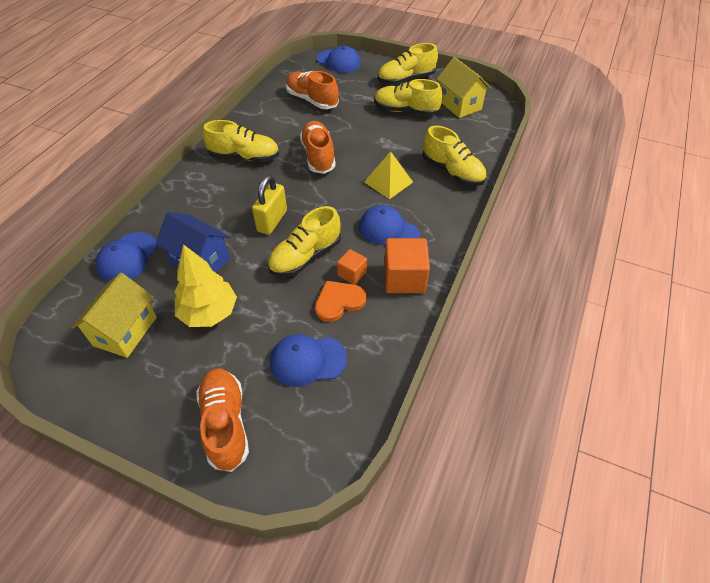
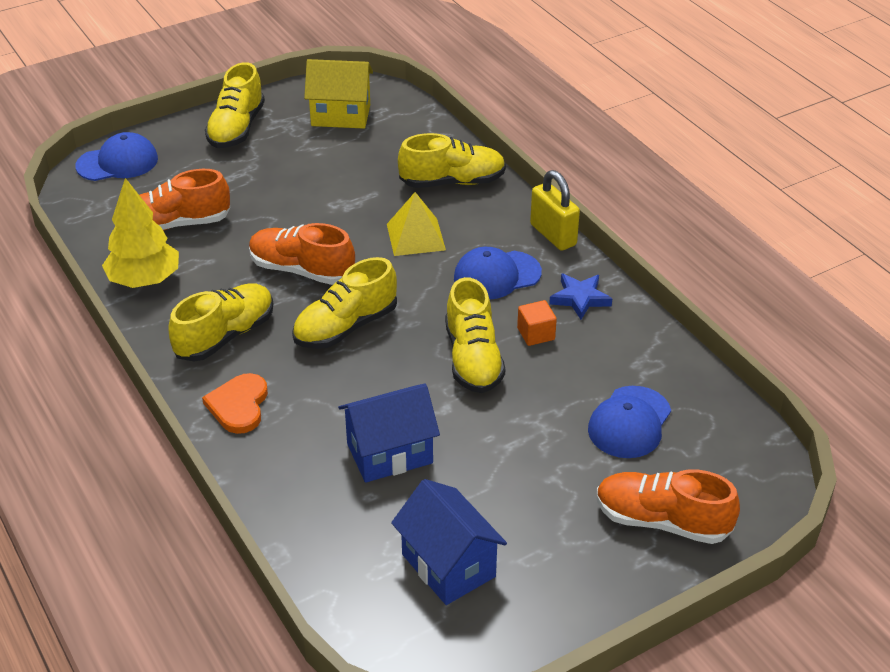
camera: 55 degrees left, 10 degrees down
yellow house [71,273,157,358] -> blue house [391,479,507,605]
blue cap [96,232,157,282] -> none
yellow tree [175,244,237,327] -> yellow tree moved to [102,178,179,288]
yellow padlock [252,175,287,235] -> yellow padlock moved to [530,170,580,251]
orange heart [315,280,366,322] -> orange heart moved to [202,373,268,434]
yellow shoe [374,79,443,116] -> yellow shoe moved to [292,257,397,349]
orange cube [384,238,430,293] -> blue star [549,273,612,320]

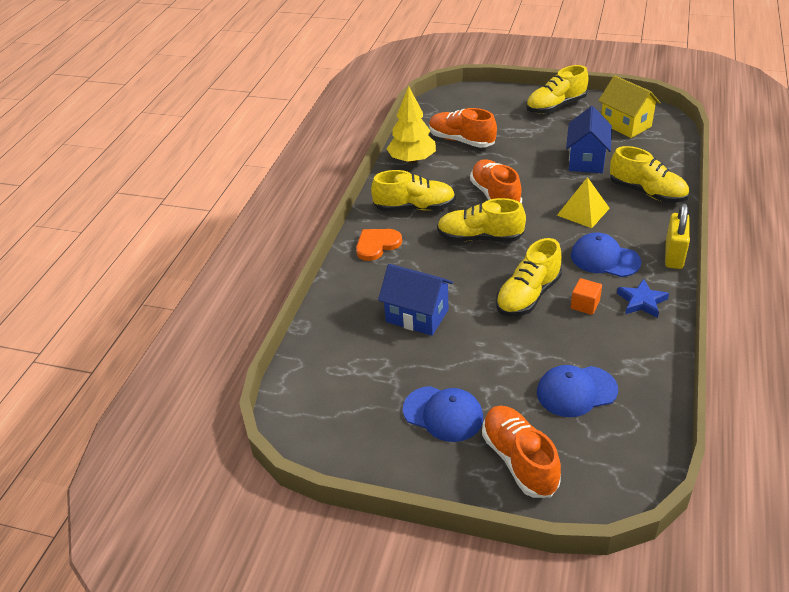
camera: 50 degrees right, 0 degrees up
blue cap [75,132,158,181] -> blue cap moved to [403,386,483,442]
blue house [391,479,507,605] -> blue house moved to [566,106,612,173]

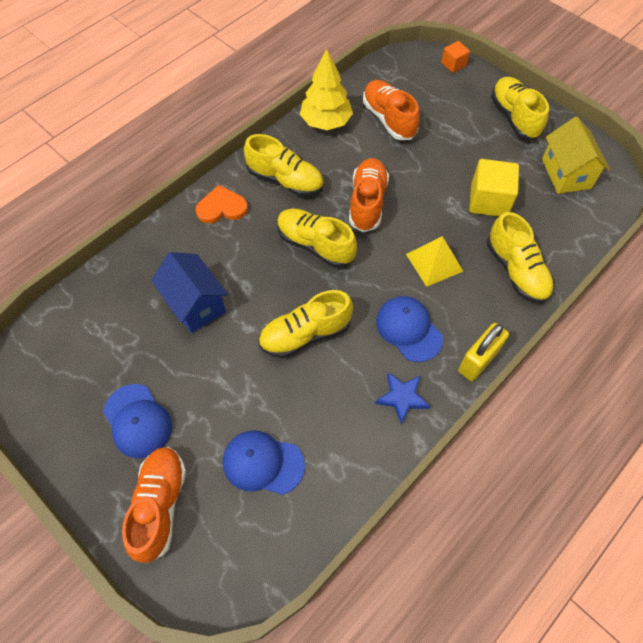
camera: 25 degrees right, 20 degrees up
yellow shoe [526,65,588,114] -> yellow shoe turned 75 degrees clockwise [491,77,549,140]
blue house [566,106,612,173] -> yellow cube [469,159,519,217]
orange cube [571,278,602,315] -> orange cube moved to [441,41,470,73]

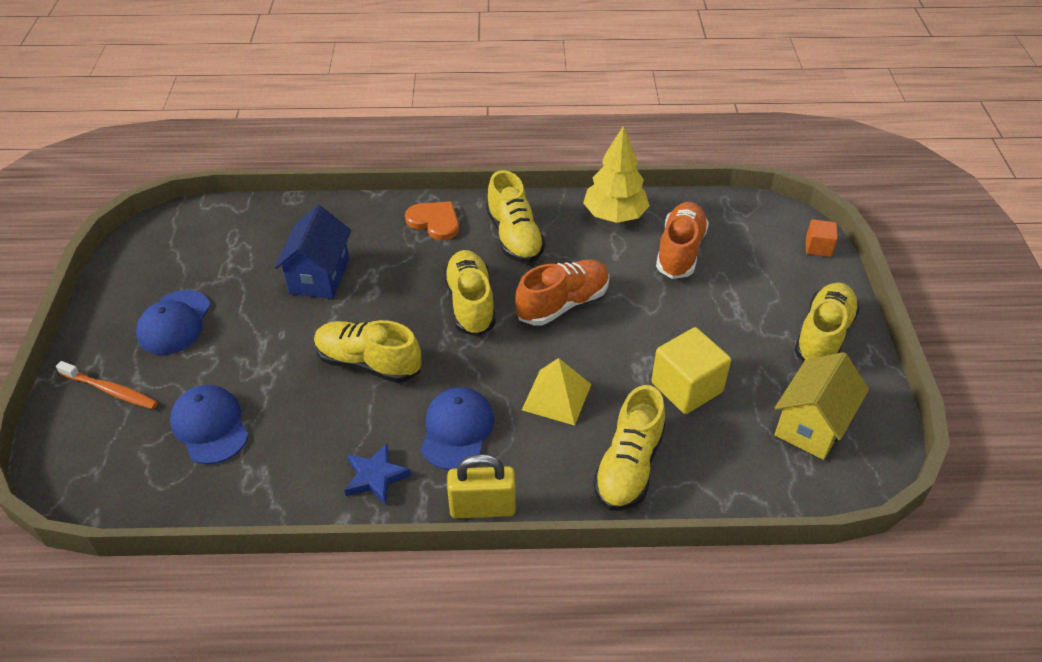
camera: 45 degrees right, 15 degrees down
orange shoe [122,447,186,563] -> orange toothbrush [56,361,158,409]

